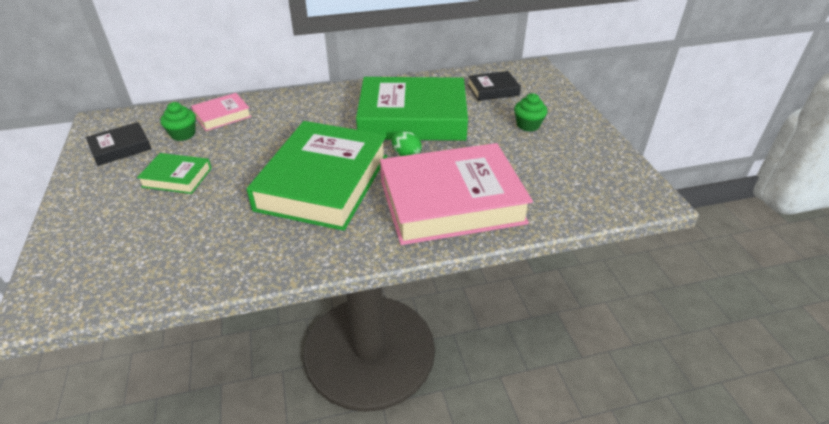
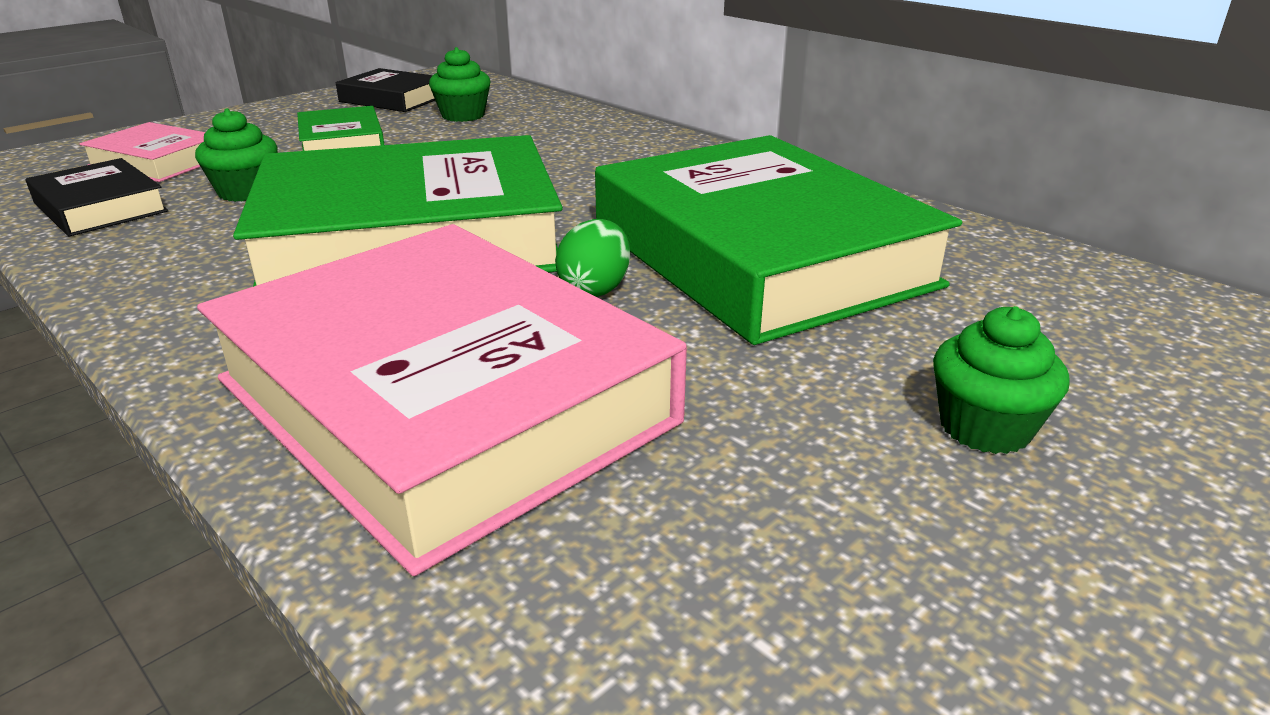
camera: 60 degrees right, 10 degrees down
pink book [191,93,251,131] -> pink book moved to [80,122,205,182]
black book [467,71,521,101] -> black book moved to [26,158,168,237]
none -> green cupcake [195,109,278,202]

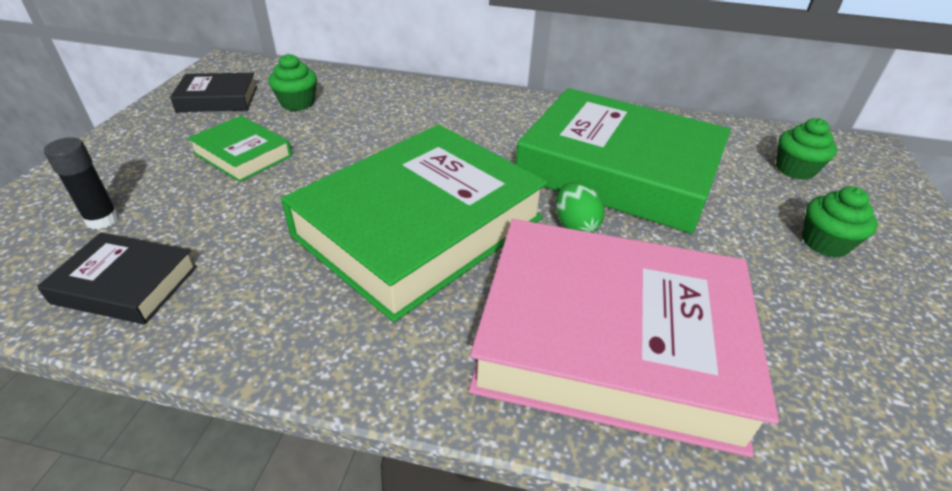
camera: 35 degrees left, 10 degrees up
pink book [80,122,205,182] -> black glue stick [44,137,120,230]
green cupcake [195,109,278,202] -> green cupcake moved to [776,118,837,180]

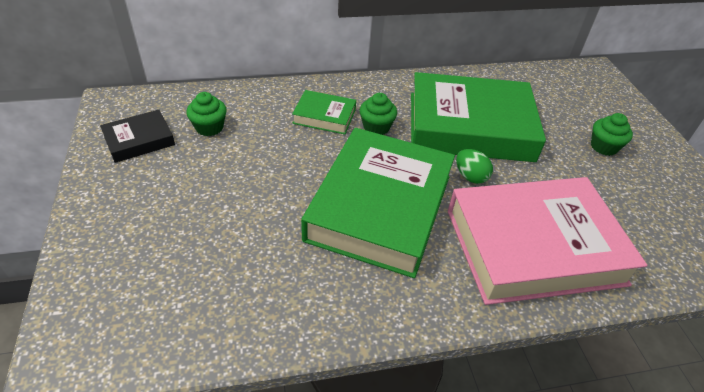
camera: 25 degrees left, 5 degrees up
black book [37,233,197,324] -> none
black glue stick [44,137,120,230] -> none
green book [187,116,292,182] -> green book moved to [292,90,356,135]
green cupcake [776,118,837,180] -> green cupcake moved to [360,93,397,135]

